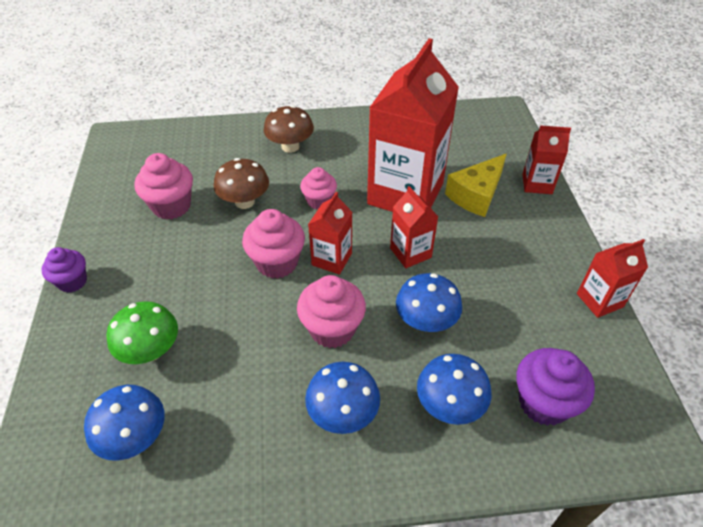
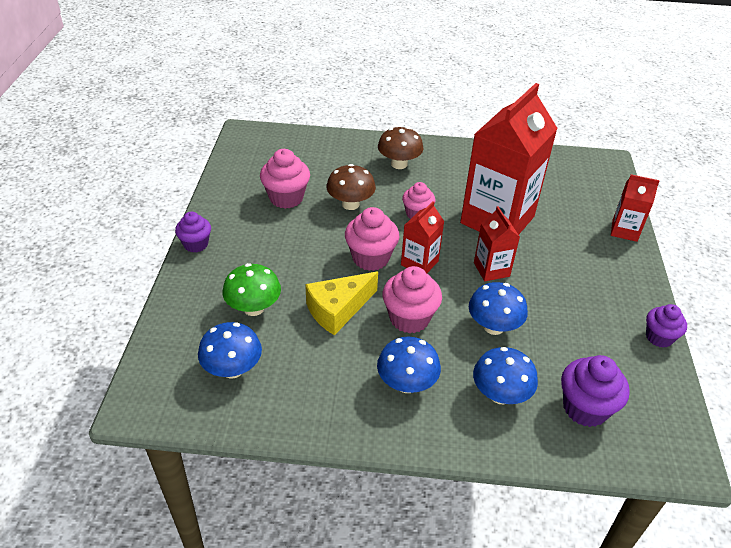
camera: 10 degrees right, 5 degrees down
yellow cheese [445,154,506,217] -> yellow cheese moved to [305,272,378,335]
red carton [577,239,648,318] -> purple cupcake [646,304,687,348]

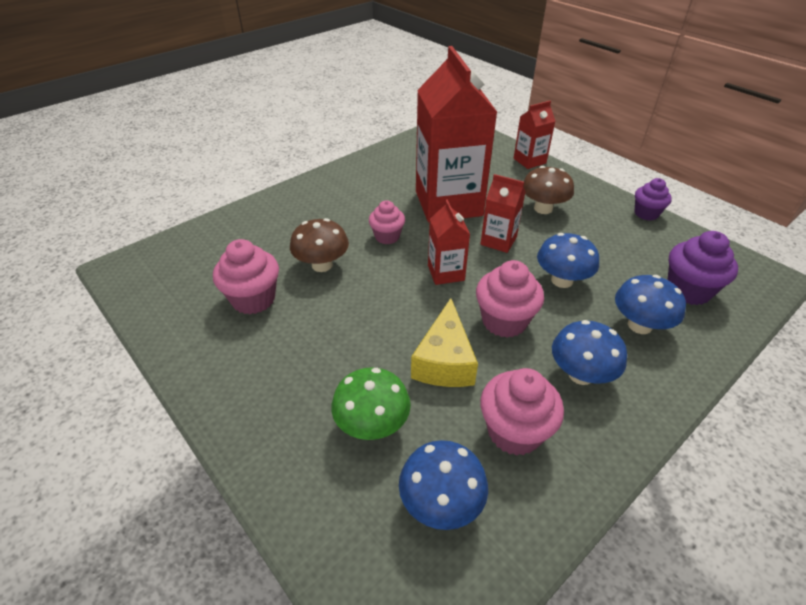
camera: 45 degrees left, 0 degrees up
purple cupcake [175,212,211,252] -> none
pink cupcake [345,207,399,271] -> pink cupcake moved to [480,368,564,456]
brown mushroom [378,127,423,169] -> brown mushroom moved to [523,166,574,214]

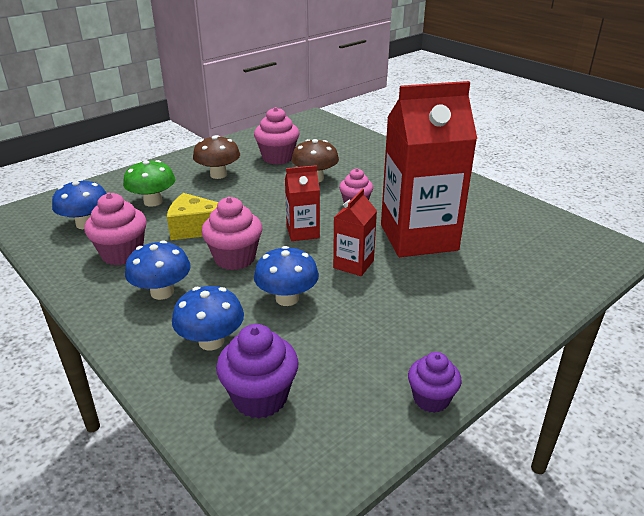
camera: 90 degrees right, 10 degrees down
red carton [513,101,555,169] -> none
brown mushroom [523,166,574,214] -> brown mushroom moved to [193,135,240,179]

